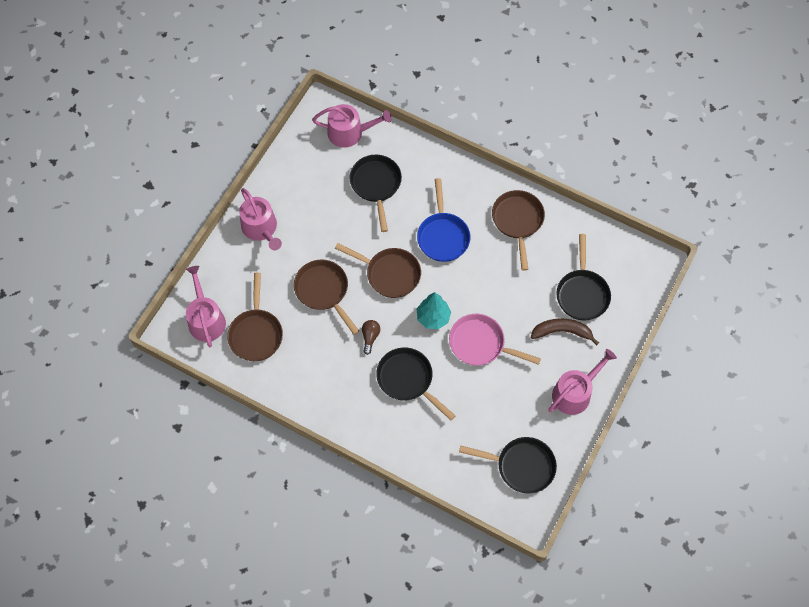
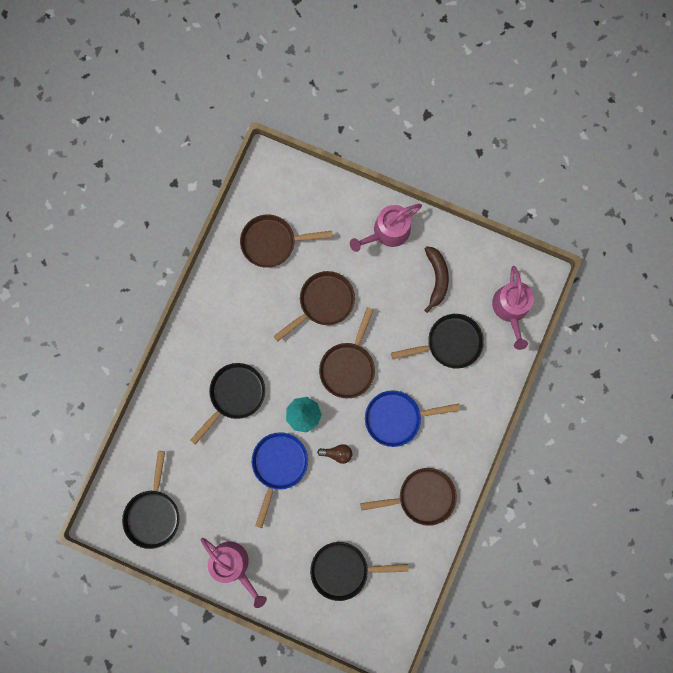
camera: 85 degrees right, 15 degrees up
pink watering can [186,266,226,347] -> none
brown light bulb [362,320,380,355] -> brown light bulb moved to [317,444,352,464]
pink pan [449,314,541,366] -> blue pan [252,432,308,528]
brown banana [531,318,599,345] -> brown banana moved to [424,246,449,313]

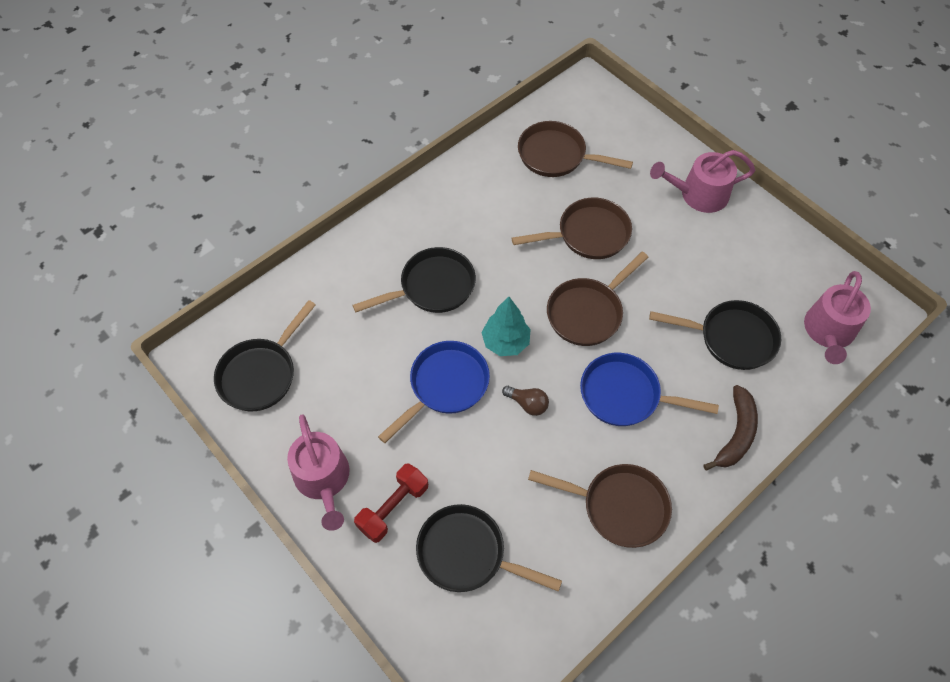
camera: 25 degrees right, 20 degrees down
brown banana [424,246,449,313] -> brown banana moved to [704,385,758,470]
none -> red dumbbell [354,463,428,543]

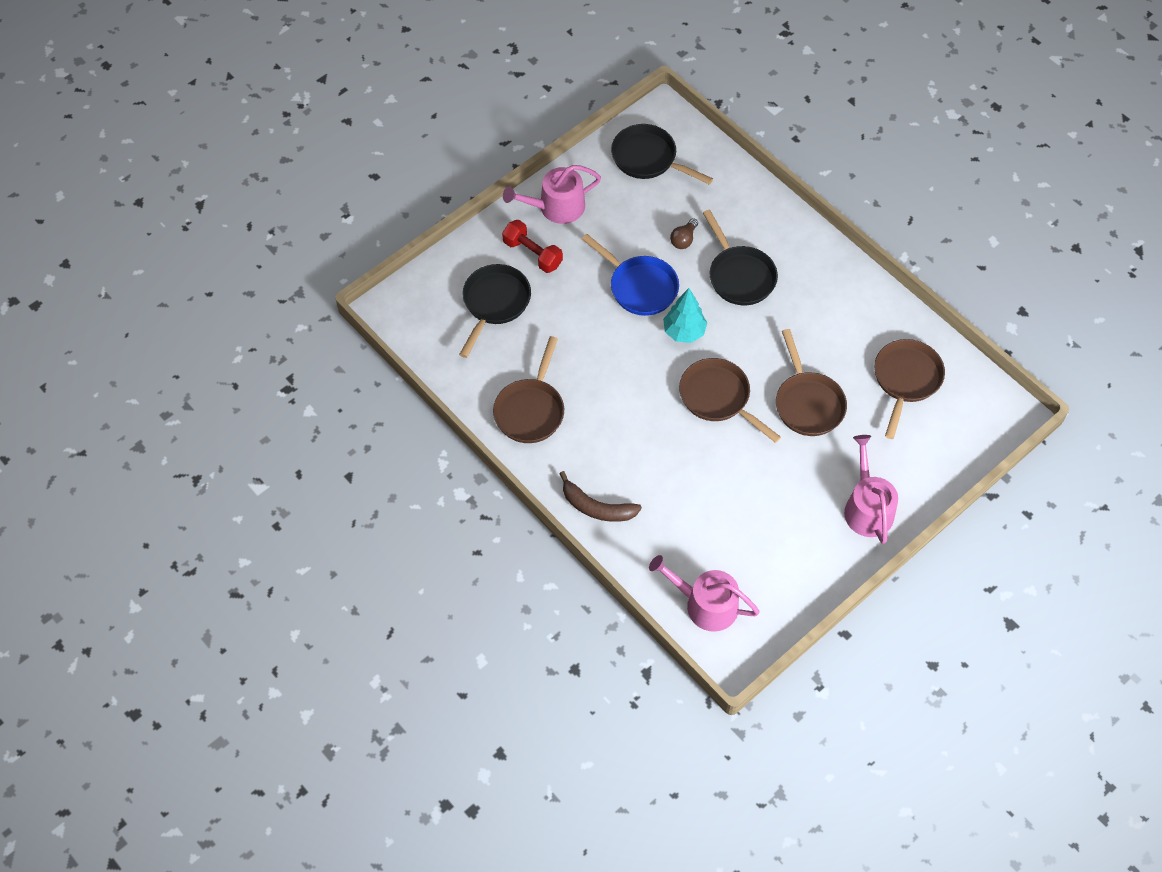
camera: 90 degrees right, 0 degrees up
brown light bulb [502,386,549,416] -> brown light bulb moved to [670,218,698,249]
blue pan [580,353,719,426] -> none
black pan [649,300,781,370] -> none

